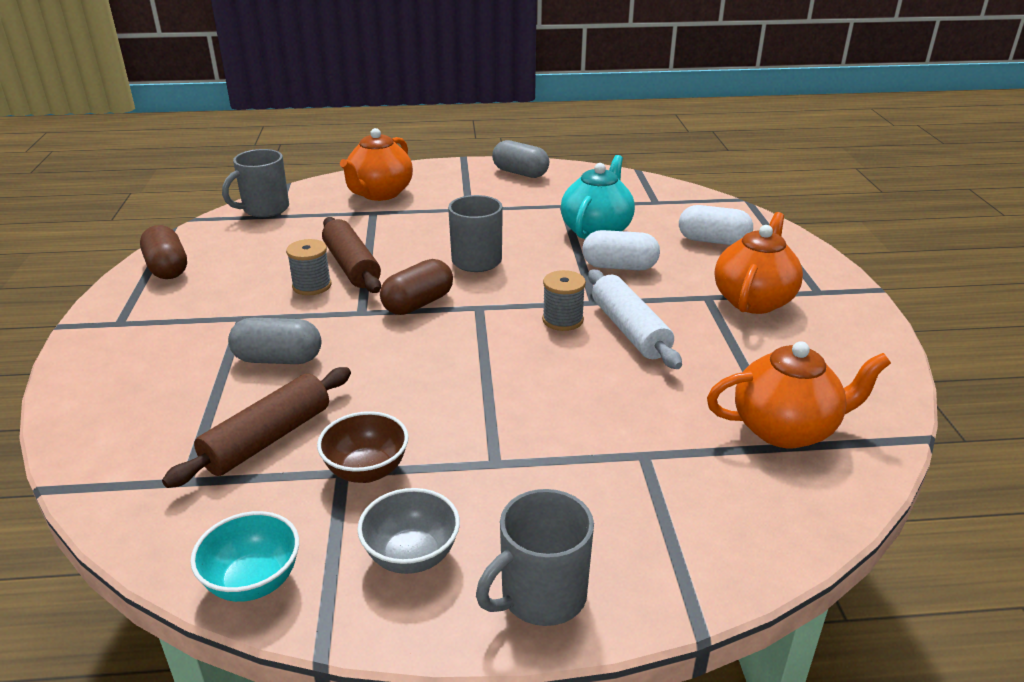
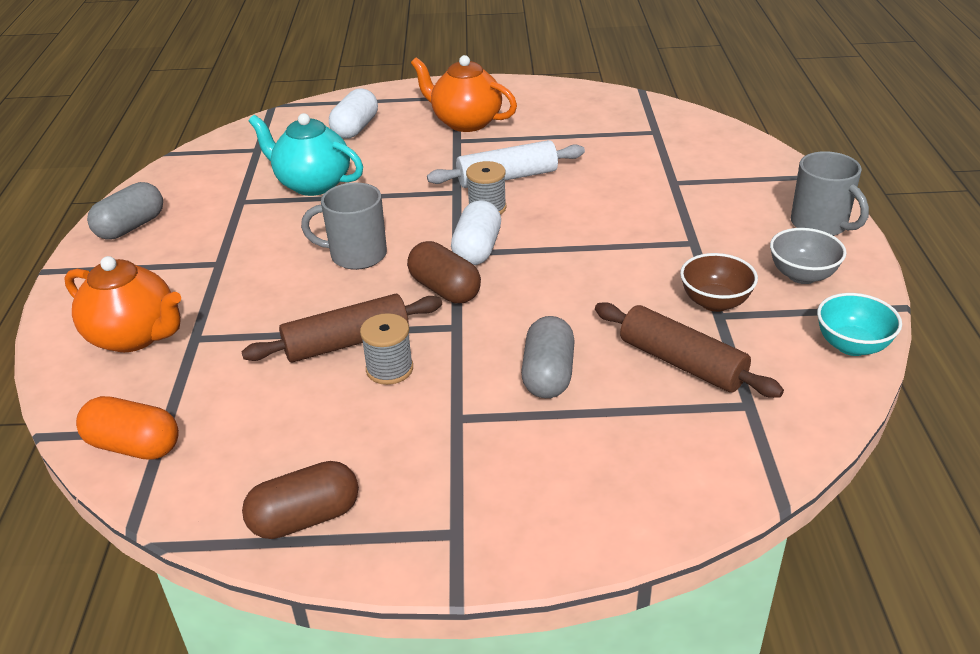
camera: 85 degrees left, 5 degrees up
grey mug [222,149,289,217] -> orange capsule [76,396,179,460]
white capsule [582,230,660,270] -> white capsule moved to [451,200,501,265]
orange teapot [707,341,891,448] -> none

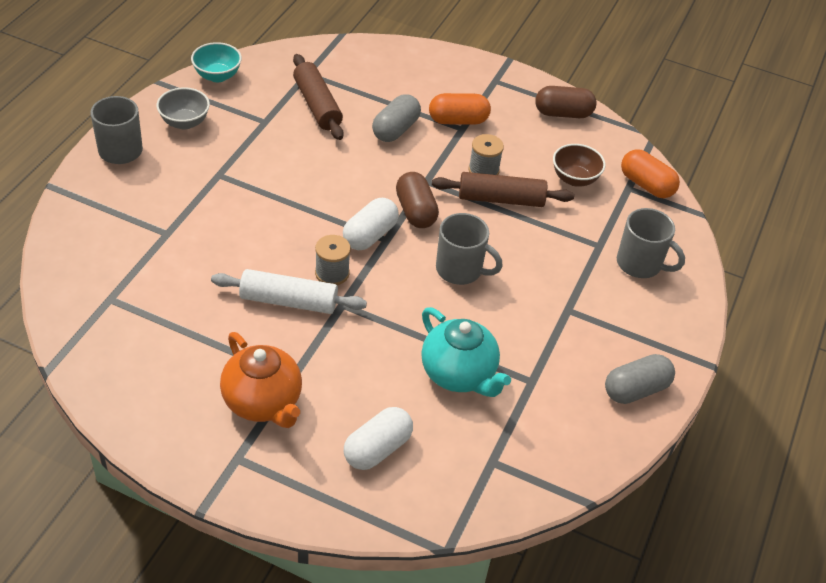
camera: 160 degrees left, 10 degrees up
orange teapot [64,256,181,352] -> grey mug [617,208,685,278]
brown bowl [680,253,758,312] -> brown bowl moved to [553,144,605,187]
none -> orange capsule [429,93,491,125]

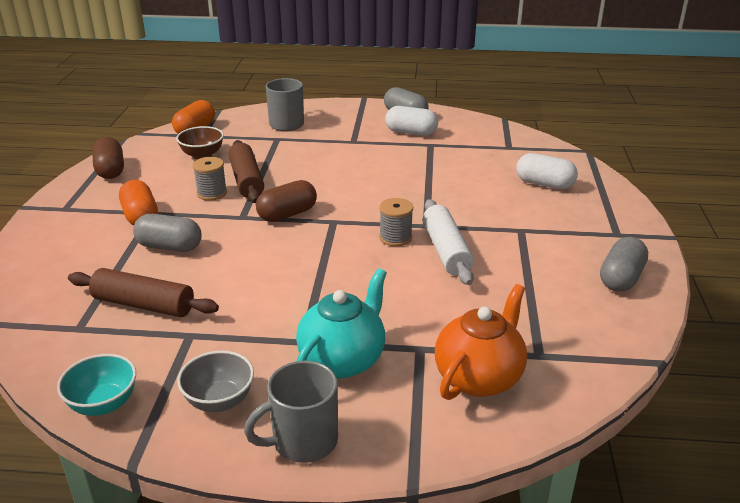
camera: 105 degrees left, 15 degrees down
orange teapot [220,332,302,428] -> orange teapot moved to [435,284,527,400]
brown rolling pin [293,54,344,140] -> brown rolling pin turned 60 degrees clockwise [68,268,219,317]
white capsule [343,198,399,250] -> white capsule moved to [385,106,438,136]
turquoise teapot [421,307,511,397] -> turquoise teapot moved to [296,268,387,378]
grey mug [436,213,503,285] -> none
none -> grey capsule [600,237,648,292]

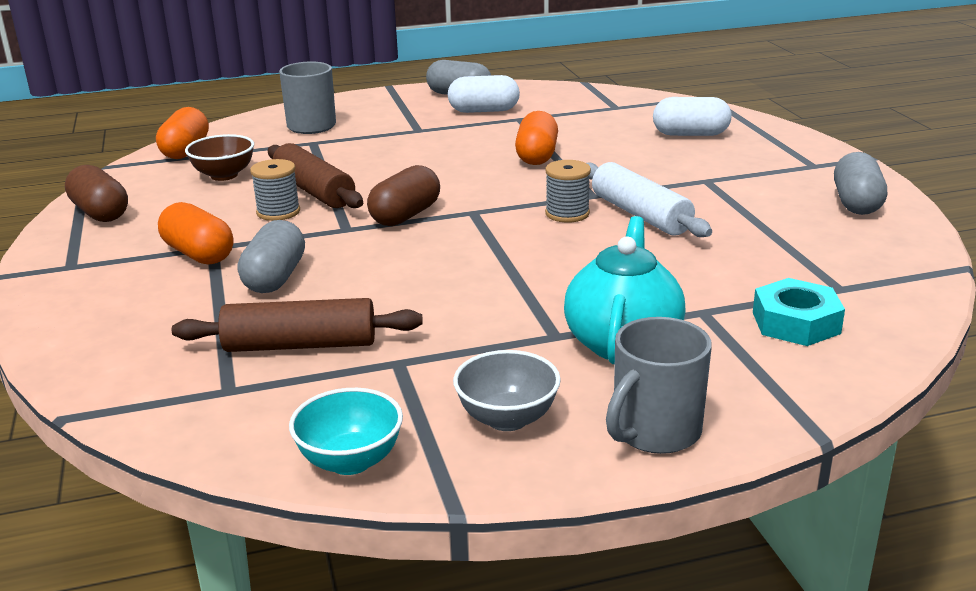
camera: 20 degrees left, 5 degrees down
grey capsule [133,214,202,252] -> grey capsule turned 75 degrees counterclockwise [238,220,305,293]
orange teapot [435,284,527,400] -> turquoise nut [753,278,845,346]
none -> orange capsule [515,111,558,165]

